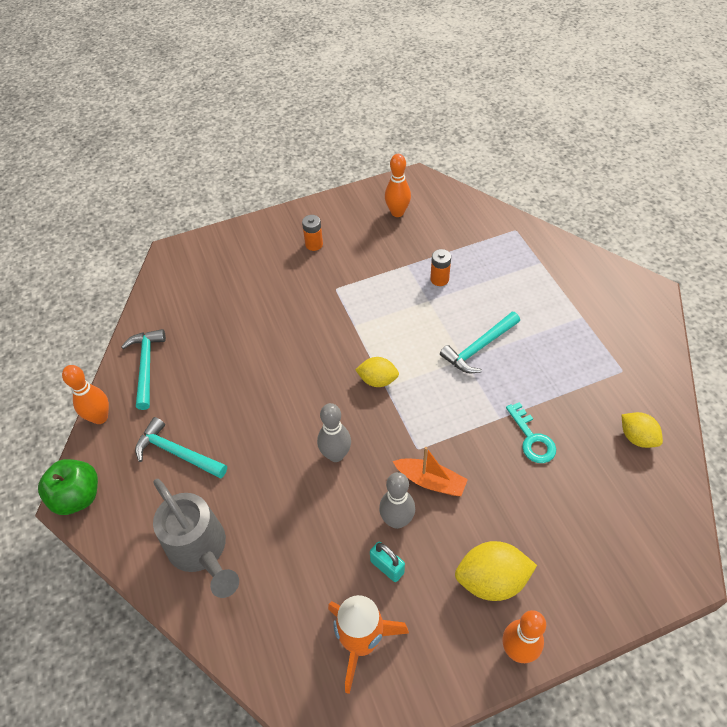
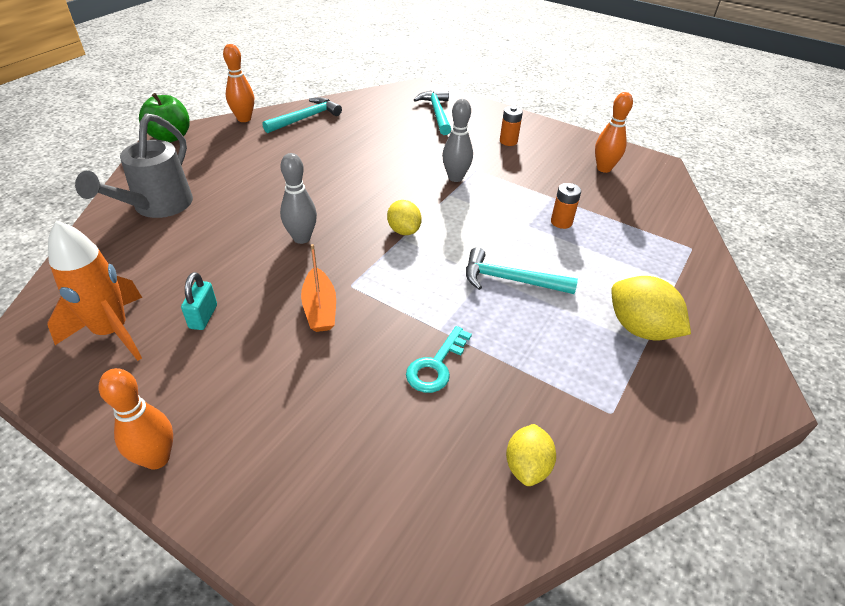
camera: 50 degrees right, 10 degrees down
turquoise hammer [135,417,227,479] -> turquoise hammer moved to [414,90,451,135]
grey bowling pin [379,472,415,529] -> grey bowling pin moved to [442,99,473,182]
yellow lemon [455,541,537,601] -> yellow lemon moved to [611,276,691,340]

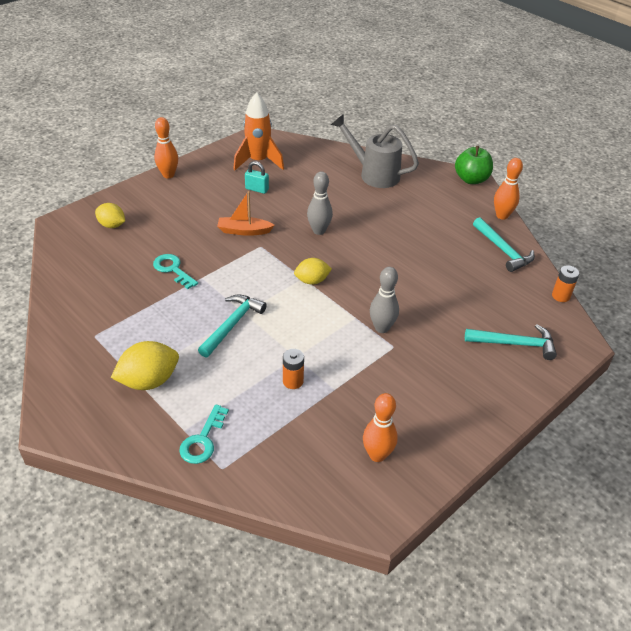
camera: 105 degrees right, 0 degrees up
orange battery [500,106,523,146] -> orange battery moved to [552,265,580,302]
yellow lemon [506,424,556,486] -> yellow lemon moved to [95,203,125,228]
none -> turquoise key [179,404,229,464]

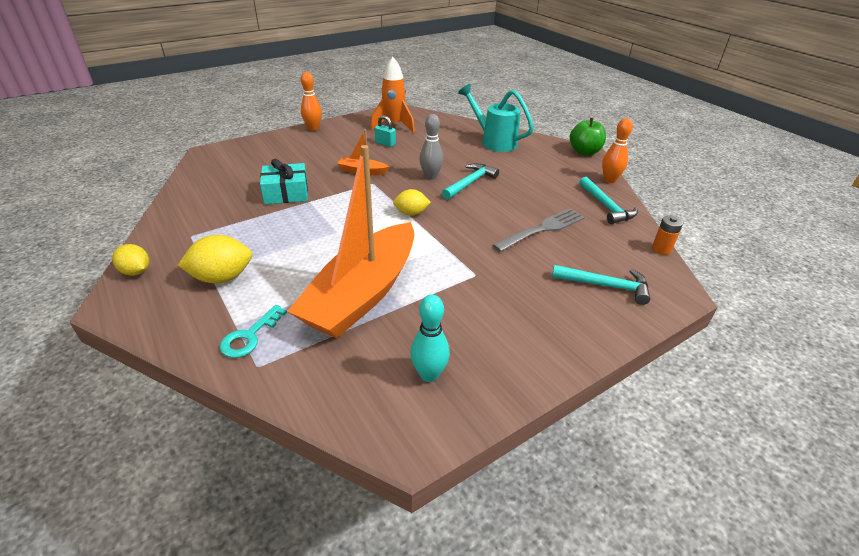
camera: 10 degrees right, 5 degrees down
yellow lemon [95,203,125,228] -> yellow lemon moved to [112,244,149,276]
turquoise key [153,254,198,289] -> turquoise gift [260,159,308,204]
turquoise hammer [198,295,267,358] -> turquoise hammer moved to [442,163,499,200]
orange battery [283,349,304,389] -> orange boat [287,145,414,338]
grey watering can [331,114,419,188] -> turquoise watering can [458,84,534,152]
orange bowling pin [363,393,398,462] -> turquoise bowling pin [410,295,450,382]
grey bowling pin [370,267,399,333] -> none
none -> grey fork [492,208,585,252]

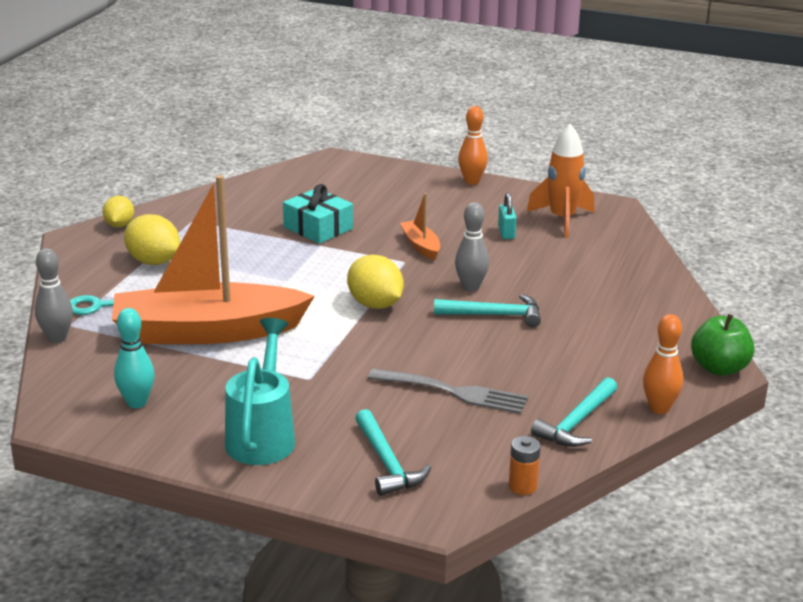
camera: 55 degrees right, 10 degrees down
yellow lemon [393,189,431,216] -> yellow lemon [347,255,404,309], size x1.54
turquoise watering can [458,84,534,152] -> turquoise watering can moved to [225,318,295,465]
none -> grey bowling pin [35,248,73,343]

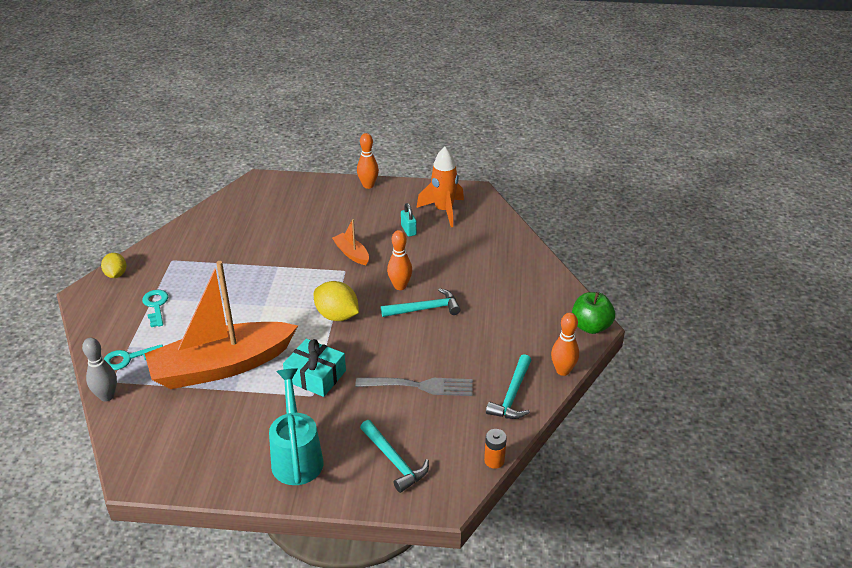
camera: 15 degrees left, 10 degrees up
turquoise bowling pin [114,308,155,408] -> none
yellow lemon [124,214,180,265] -> turquoise key [142,290,168,327]
turquoise gift [283,184,353,244] -> turquoise gift moved to [283,339,346,397]
grey bowling pin [455,202,489,292] -> orange bowling pin [387,230,412,290]

